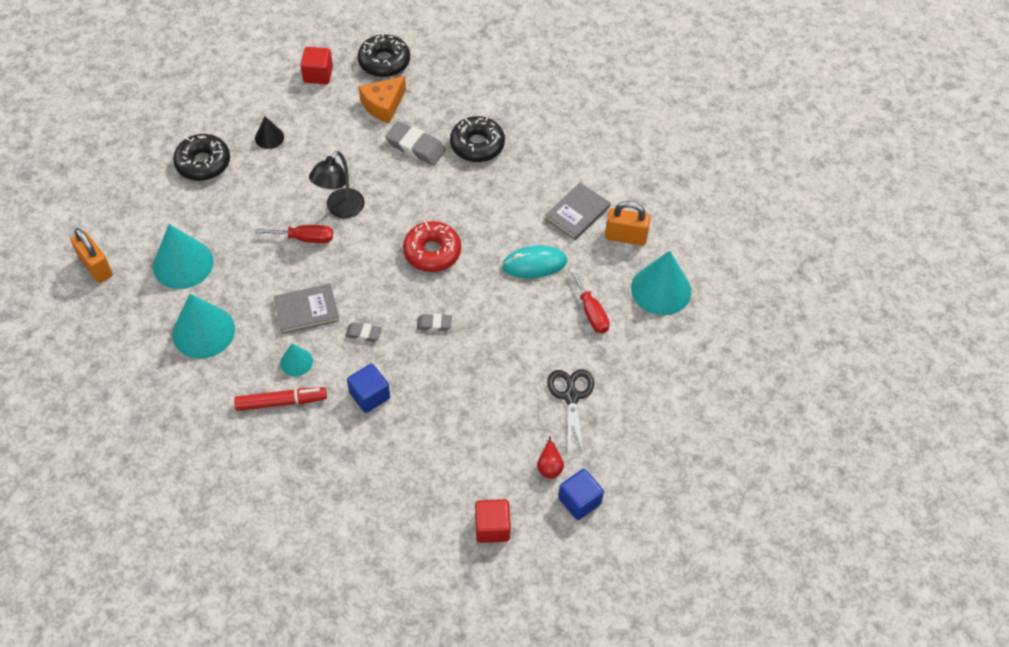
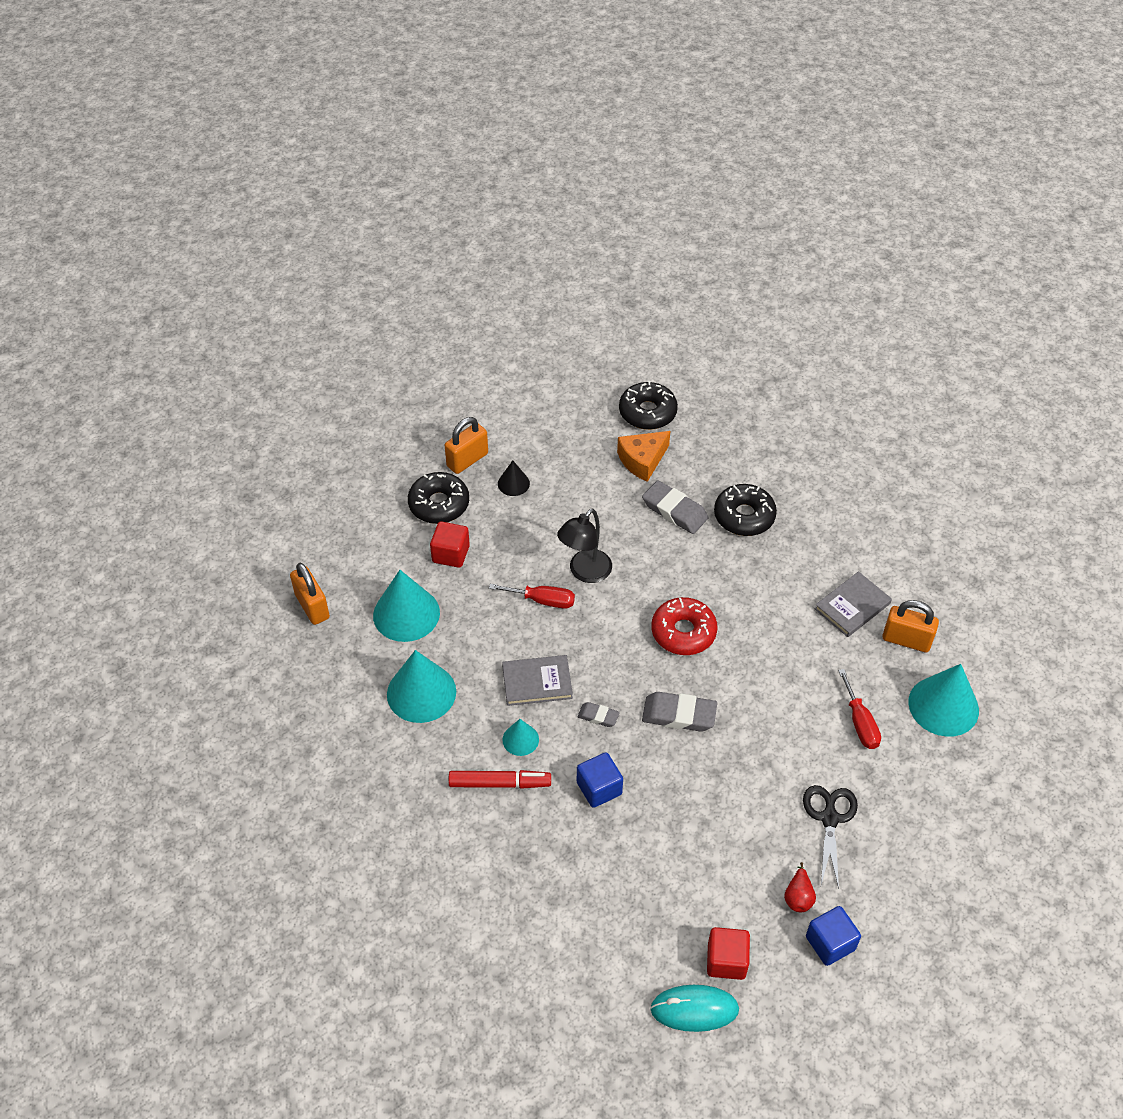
camera: 10 degrees right, 5 degrees down
red cube [300,47,333,84] -> red cube moved to [430,522,470,568]
grey eraser [417,314,452,331] -> grey eraser [642,692,717,732], size x1.81
turquoise mouse [502,246,567,278] -> turquoise mouse moved to [650,985,739,1032]
none -> orange padlock [445,417,488,474]

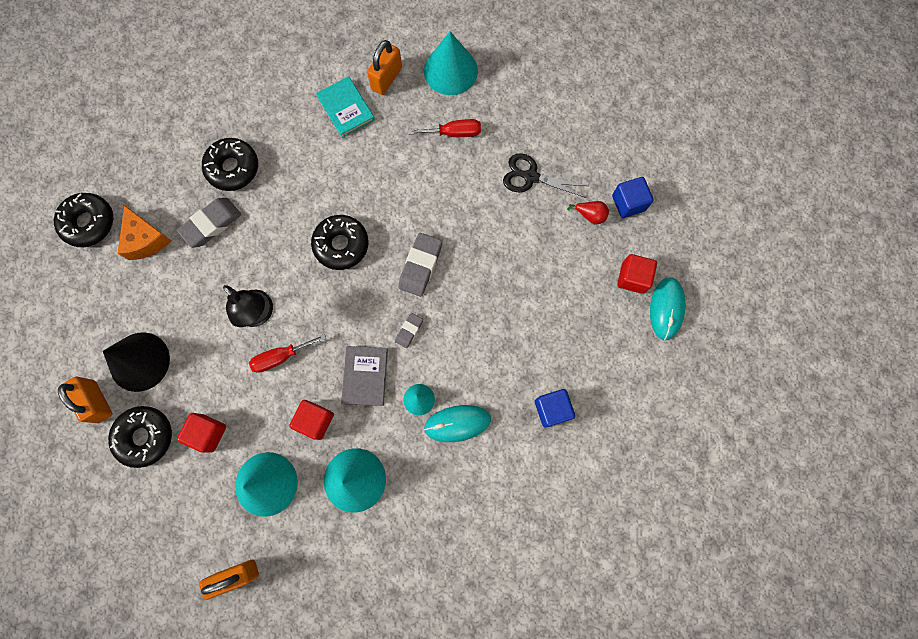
camera: 80 degrees left, 25 degrees up
red marker [449,770,551,789] -> turquoise mouse [424,405,491,442]
red screwdriver [489,584,575,609] -> red screwdriver turned 135 degrees counterclockwise [249,334,326,373]
black cone [498,460,530,496] -> black cone [103,332,170,392], size x1.94
blue cube [577,752,623,808] -> blue cube moved to [535,389,575,428]
red donut [651,597,717,655] -> black donut [311,215,368,270]
grey book [815,571,892,637] -> turquoise book [316,76,375,138]
none -> red cube [289,400,334,440]

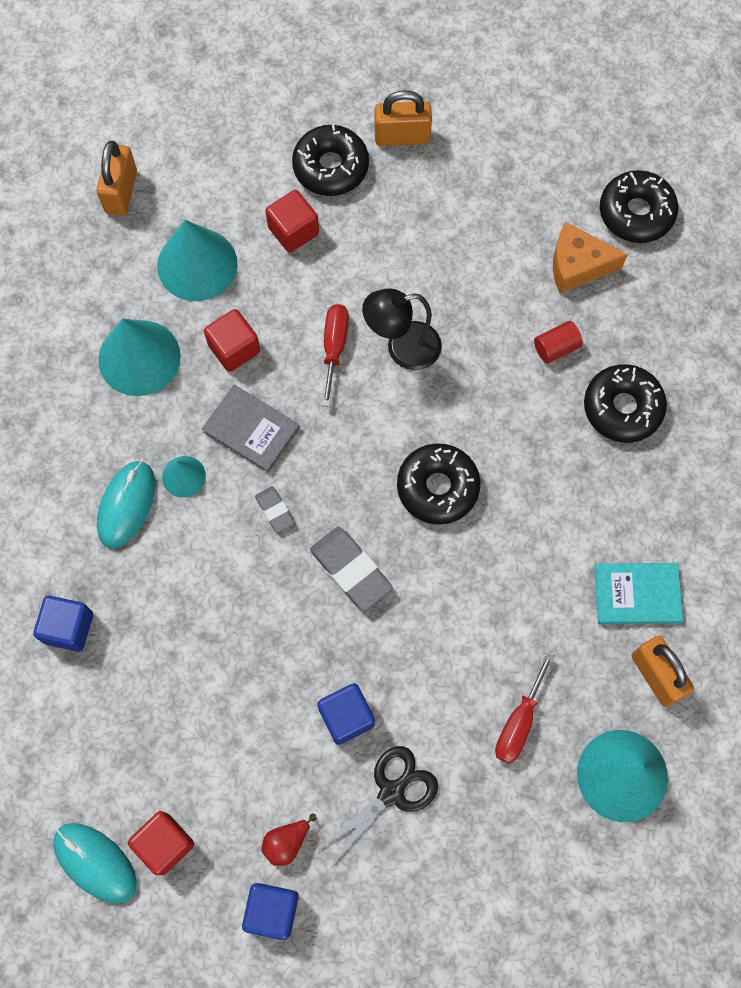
camera: 120 degrees right, 5 degrees down
black cone [103,332,170,392] -> none
grey eraser [177,198,241,248] -> red cylinder [534,321,583,363]
none -> blue cube [317,683,375,745]

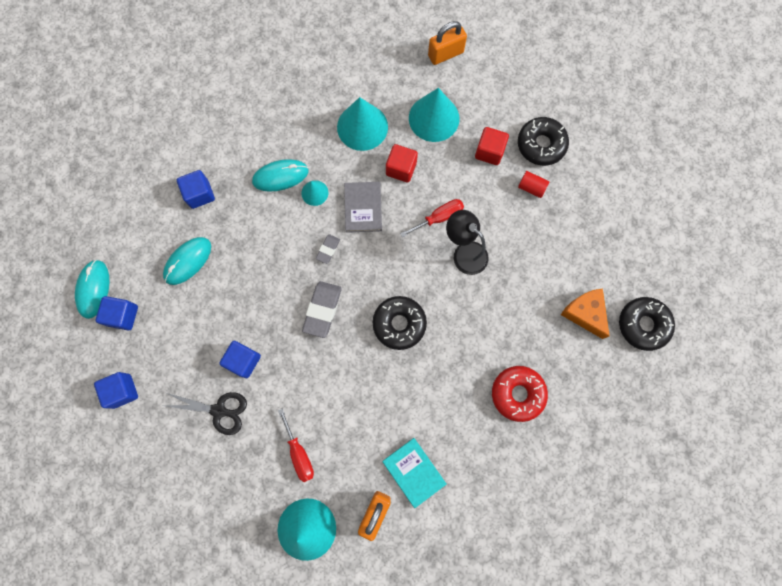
camera: 55 degrees right, 5 degrees up
red cube [128,811,194,875] -> blue cube [96,296,138,330]
red pear [262,813,317,866] -> none
orange padlock [374,90,432,146] -> none
red screwdriver [495,653,554,764] -> red screwdriver turned 105 degrees counterclockwise [278,409,314,482]
red cylinder [534,321,583,363] -> red cylinder moved to [518,171,549,198]
black donut [584,364,667,443] -> red donut [492,366,548,422]
none -> turquoise mouse [163,237,211,285]

